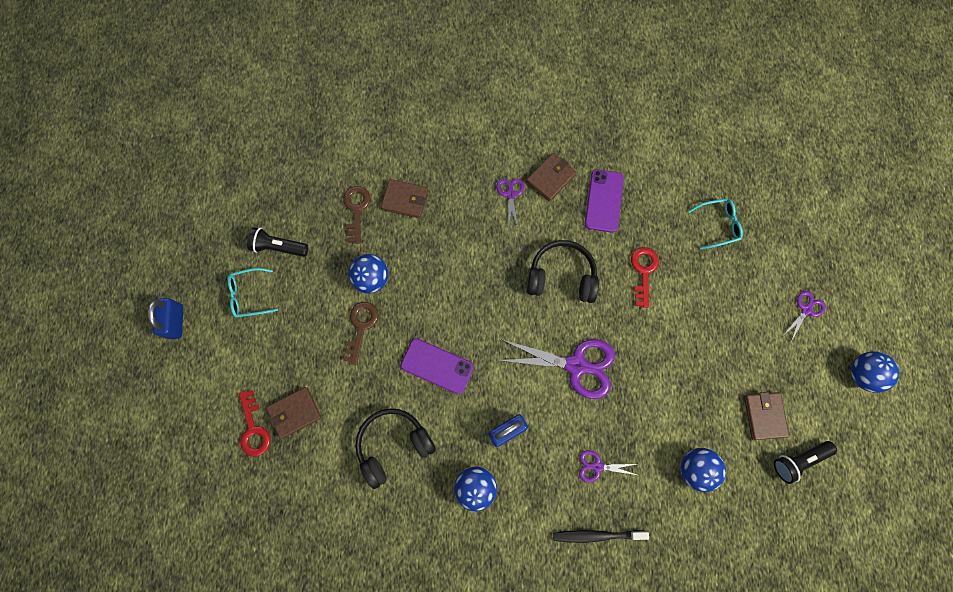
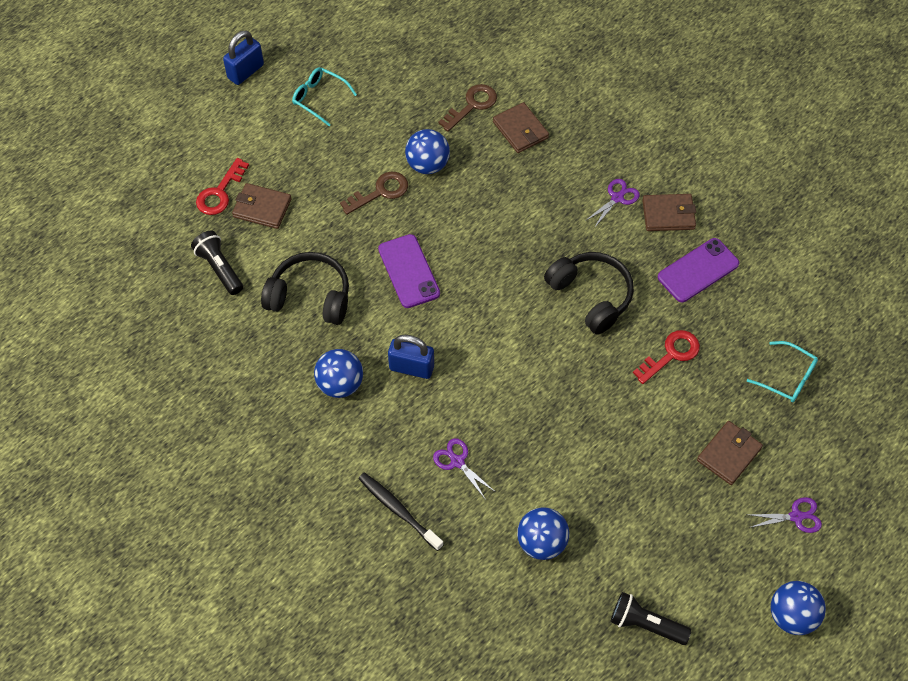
camera: 45 degrees right, 15 degrees down
black flashlight [247,227,308,257] -> black flashlight moved to [191,231,243,295]
purple scissors [498,339,615,399] -> none
brown wallet [744,392,789,440] -> brown wallet moved to [697,421,763,485]

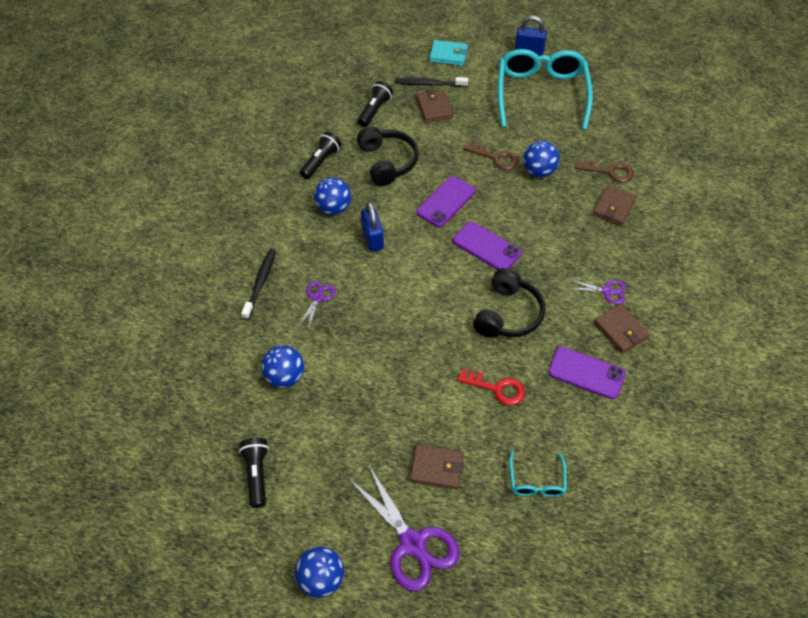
camera: 60 degrees right, 5 degrees down
red key [196,158,249,215] -> black toothbrush [395,77,468,87]
turquoise glasses [292,67,357,126] -> turquoise glasses [498,49,593,130], size x2.22
purple scissors [747,497,822,533] -> purple scissors [349,464,460,592], size x2.02
none -> black flashlight [300,131,342,179]
none -> turquoise wallet [429,40,468,66]
none -> purple phone [453,222,521,270]

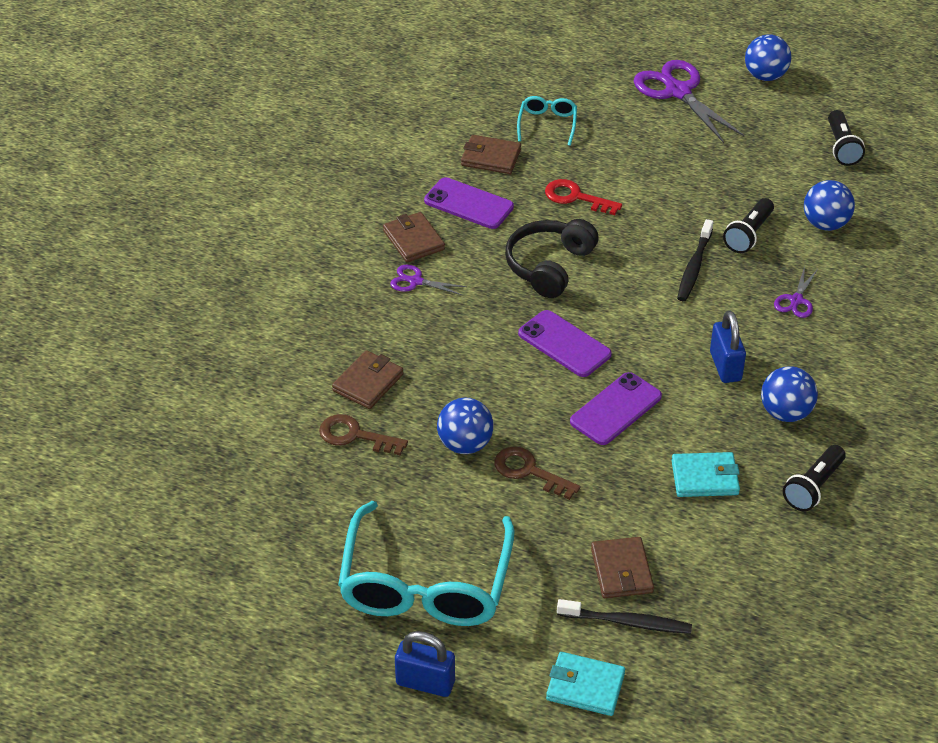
camera: 175 degrees left, 10 degrees down
black toothbrush [241,249,276,320] -> black toothbrush moved to [677,219,713,301]
black headphones [357,127,419,186] -> turquoise wallet [672,452,740,497]
black flashlight [358,81,393,127] -> black flashlight moved to [723,198,774,253]
brown wallet [410,444,464,490] -> brown wallet moved to [461,135,521,174]

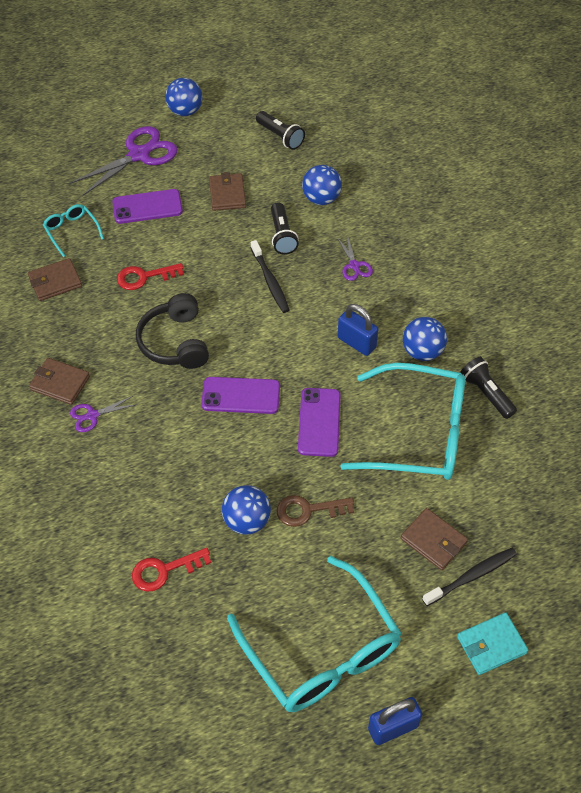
camera: 40 degrees left, 10 degrees up
brown key [319,414,408,455] -> red key [132,548,212,592]
brown wallet [332,350,403,409] -> brown wallet moved to [209,172,246,211]
purple phone [424,177,514,229] -> purple phone moved to [112,189,183,224]
purple scissors [634,60,744,143] -> purple scissors turned 120 degrees clockwise [70,126,178,196]
turquoise wallet [672,452,740,497] -> turquoise glasses [340,363,465,480]
black flashlight [783,445,846,511] -> black flashlight turned 150 degrees clockwise [460,357,517,419]

